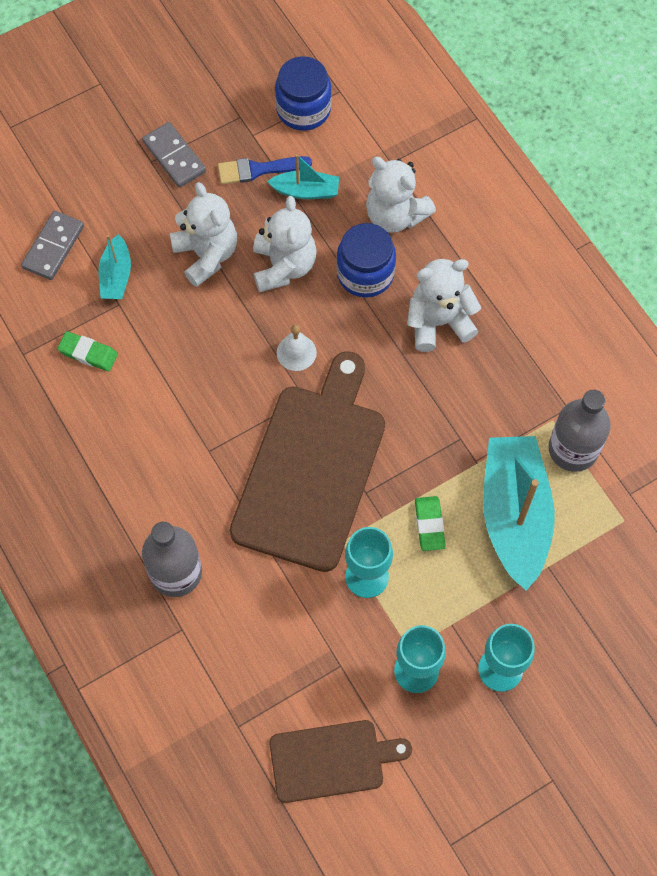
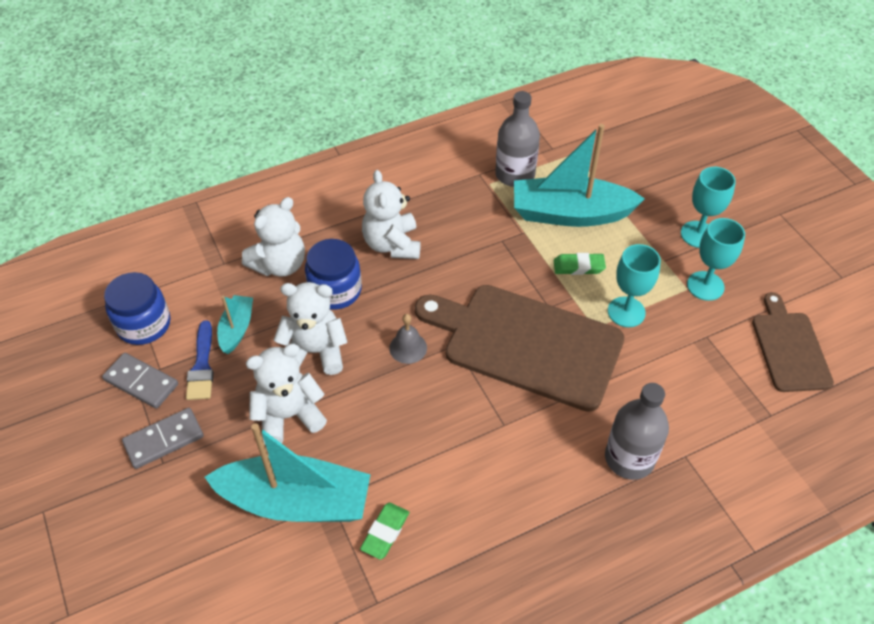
camera: 85 degrees left, 15 degrees down
grey domino [21,211,84,280] -> grey domino moved to [102,353,178,409]
turquoise boat [99,234,131,299] -> turquoise boat [205,423,371,522], size x2.04
white bell [277,325,317,371] -> grey bell [389,314,427,364]

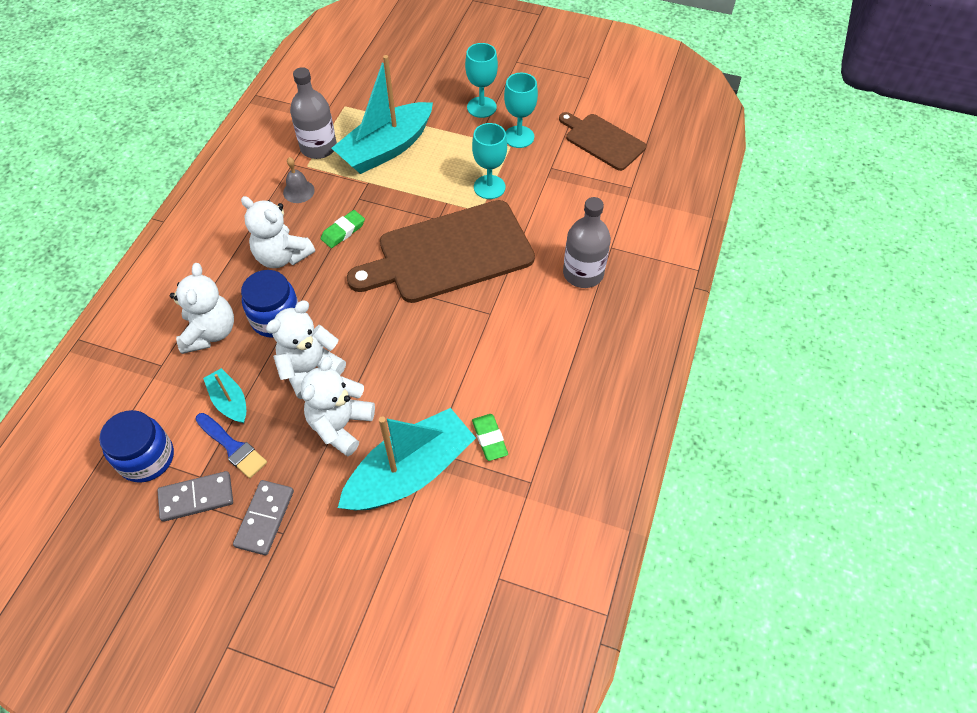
camera: 45 degrees left, 5 degrees up
grey bell [389,314,427,364] -> grey bell moved to [283,157,315,203]
green eraser [554,253,606,275] -> green eraser moved to [321,210,365,248]

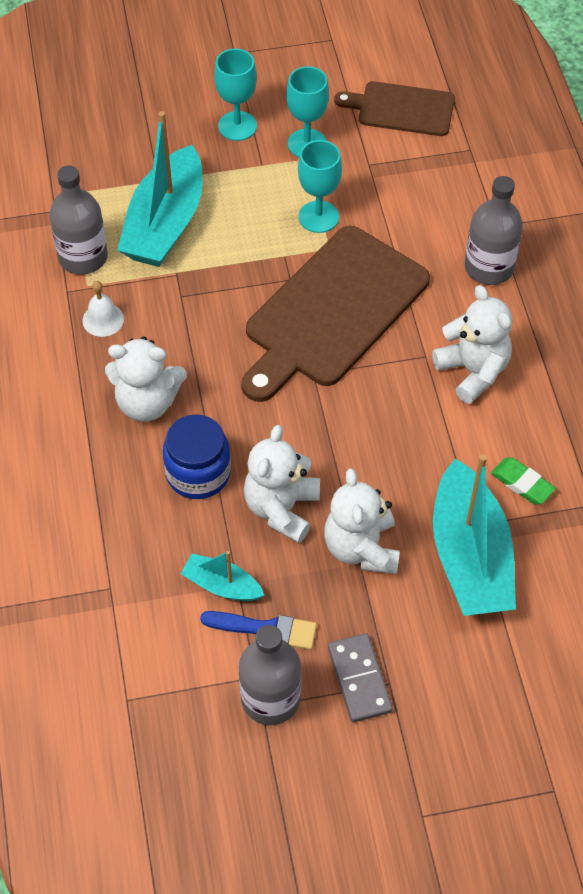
camera: 30 degrees left, 0 degrees up
blue jar [99,410,174,483] -> none
grey domino [158,471,233,522] -> grey bottle [239,625,301,725]
white teddy bear [170,263,234,354] -> white teddy bear moved to [432,285,513,404]
grey bell [283,157,315,203] -> white bell [82,281,124,337]
green eraser [321,210,365,248] -> none
turquoise boat [338,408,476,510] -> turquoise boat turned 150 degrees clockwise [433,454,516,616]

